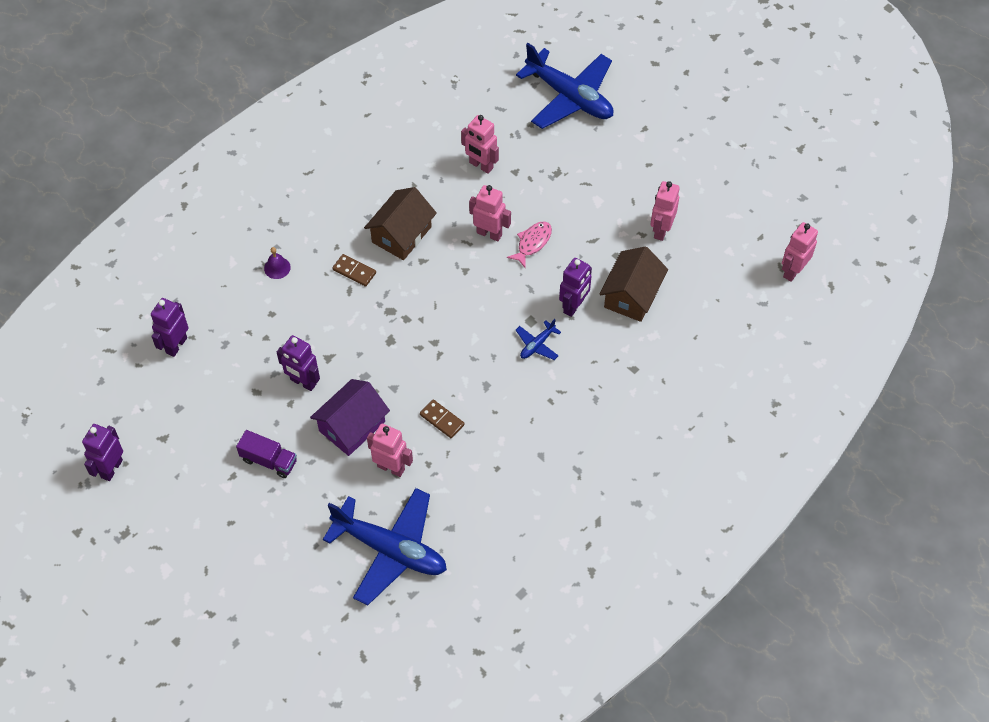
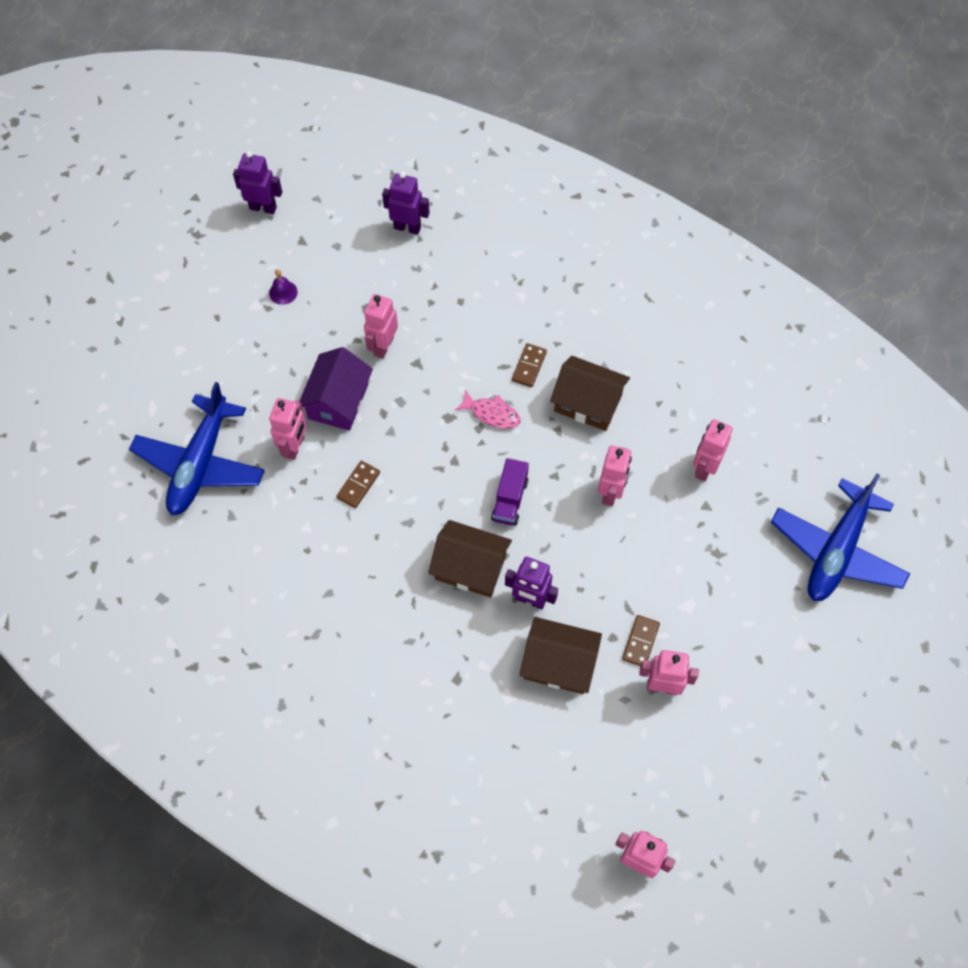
camera: 80 degrees right, 5 degrees up
purple truck [236,430,297,478] -> purple truck moved to [491,458,529,526]
purple bell [264,247,291,279] -> purple bell moved to [269,270,298,305]
purple robot [277,335,320,391] -> pink robot [364,294,398,359]
purple house [310,379,390,456] -> purple house turned 75 degrees clockwise [299,347,373,431]
pink fish [507,221,552,268] -> pink fish moved to [455,390,521,429]
blue plane [516,319,561,360] -> brown house [428,520,512,598]
none -> brown domino [622,615,660,666]

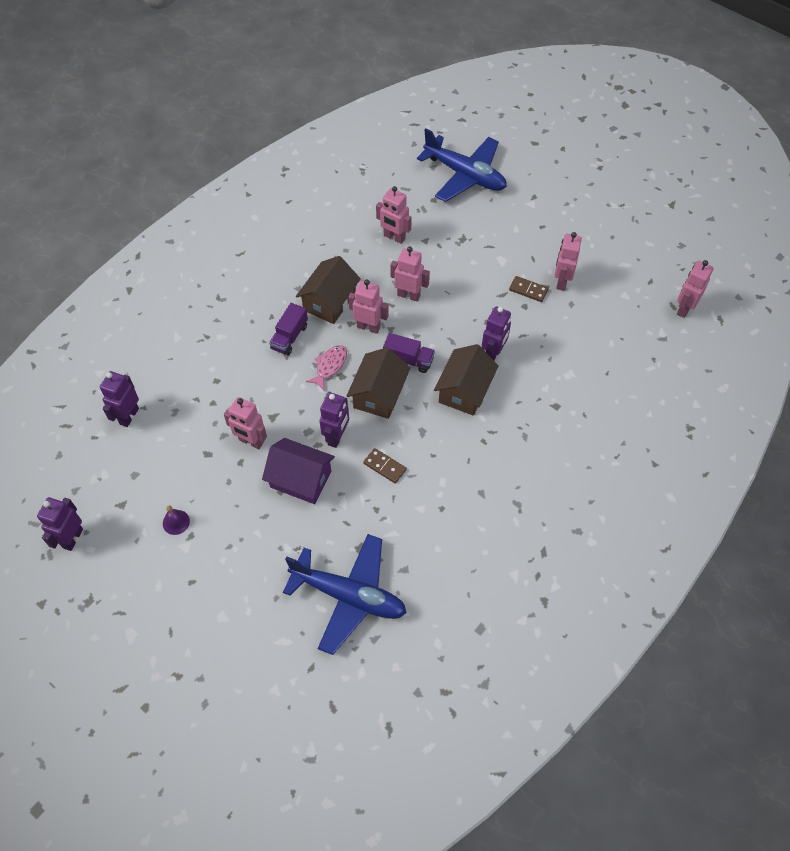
camera: 85 degrees left, 5 degrees down
pink robot [269,398,307,460] -> pink robot moved to [348,280,388,334]
brown domino [512,343,547,387] -> purple truck [269,303,308,355]
brown house [519,617,602,694] -> brown house moved to [347,347,411,419]
none -> purple robot [320,392,349,448]

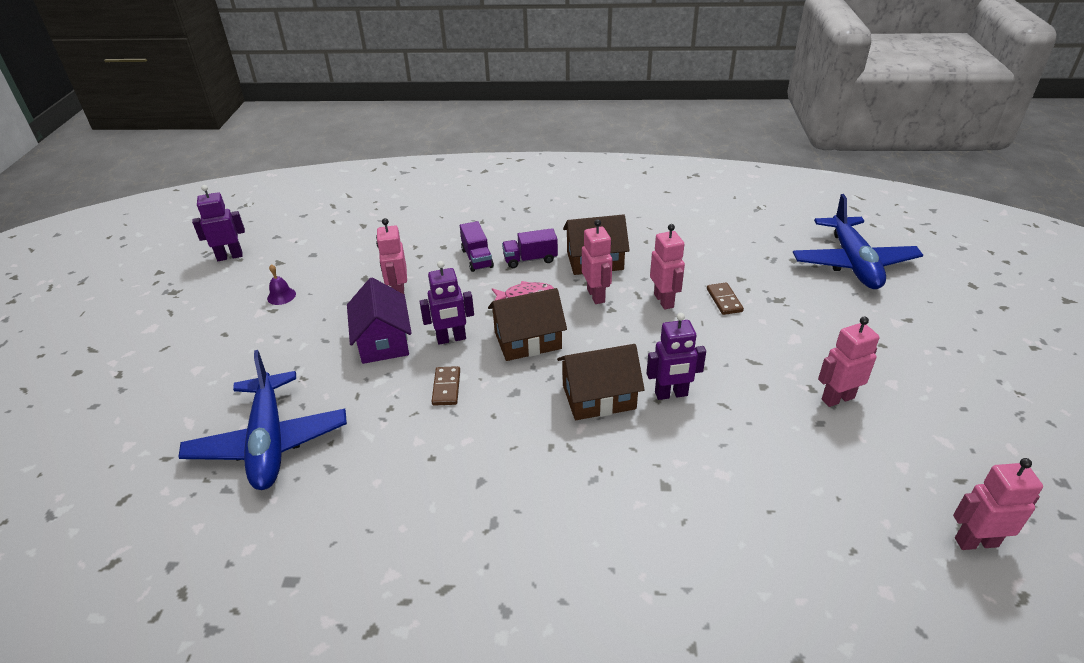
camera: 55 degrees right, 20 degrees down
purple robot [100,371,139,427] -> none
pink robot [376,186,412,244] -> none
purple truck [383,333,435,373] -> purple truck moved to [460,221,494,272]
brown domino [509,276,549,302] -> brown domino moved to [707,282,744,315]

